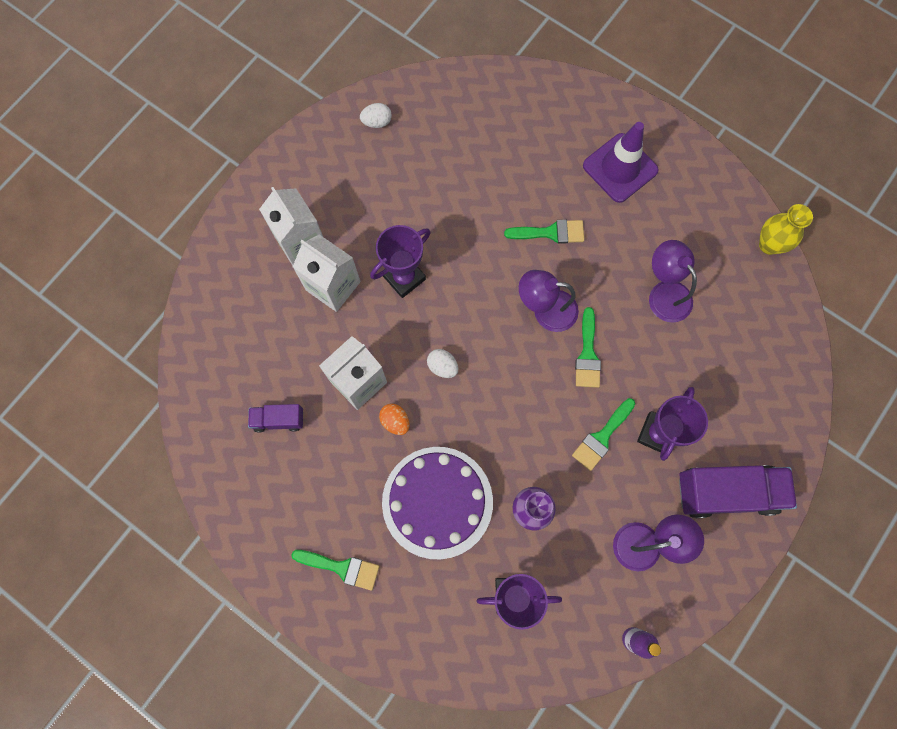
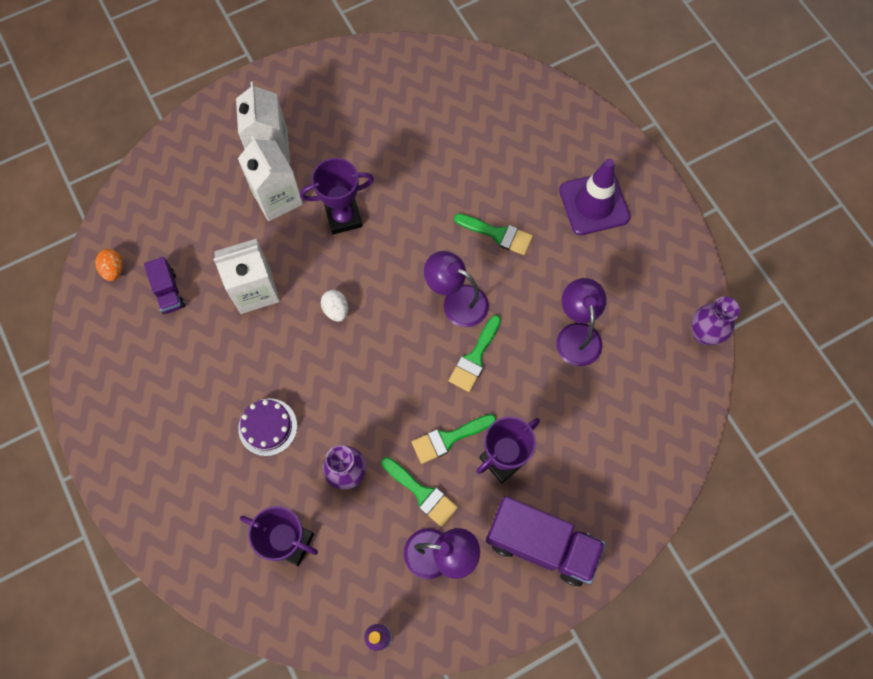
camera: 25 degrees right, 5 degrees down
purple truck [248,404,303,432] -> purple truck turned 135 degrees counterclockwise [144,257,185,314]
green brush [291,550,379,591] -> green brush moved to [382,457,458,527]
white egg [360,103,392,128] -> none
orange egg [379,404,410,435] -> orange egg moved to [95,249,123,281]
purple cake [382,447,493,560] -> purple cake [238,399,297,456], size x0.52
yellow vase [759,204,813,255] -> purple vase [691,296,740,345]

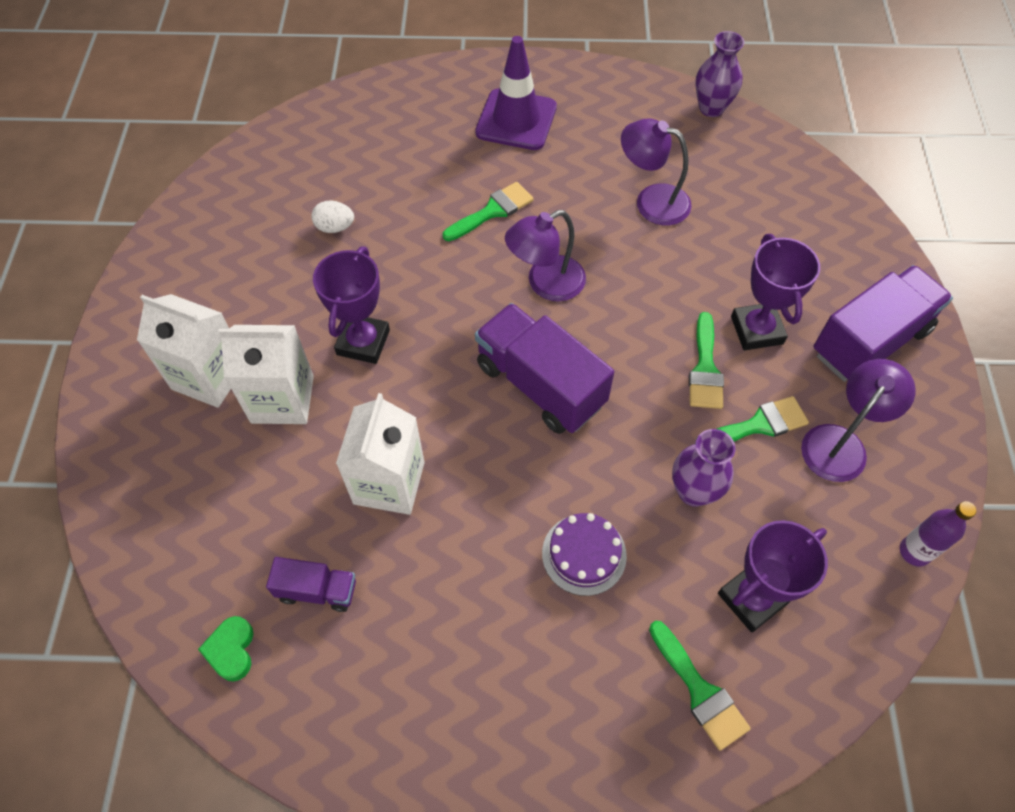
camera: 60 degrees left, 10 degrees down
orange egg [95,249,123,281] -> green heart [198,616,253,682]
white egg [321,290,348,322] -> white egg moved to [311,201,354,233]
green brush [449,315,501,392] -> green brush moved to [649,621,751,751]
none -> purple truck [475,303,614,434]

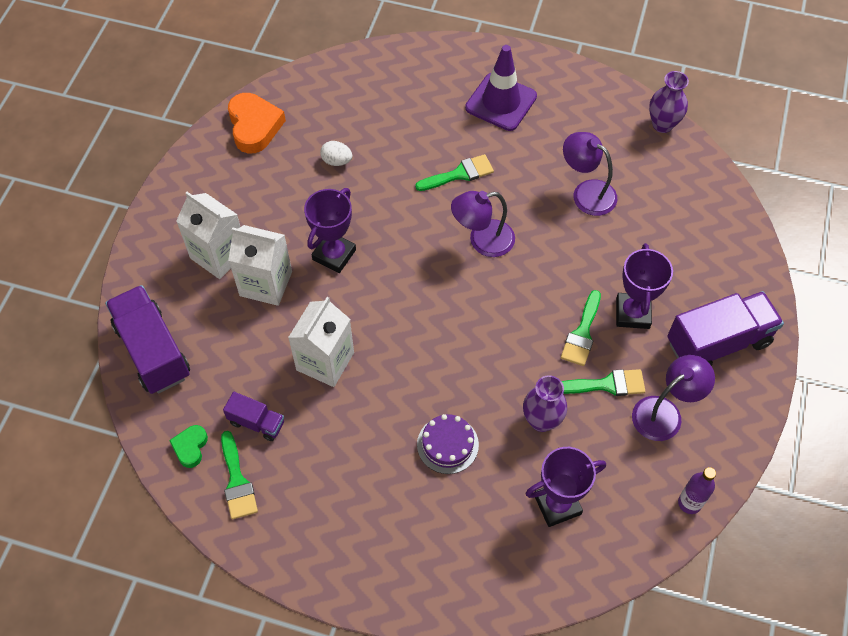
camera: 15 degrees right, 0 degrees up
purple truck [475,303,614,434] -> purple truck moved to [105,285,190,394]
green brush [649,621,751,751] -> green brush moved to [221,431,258,519]
none -> orange heart [228,93,286,154]

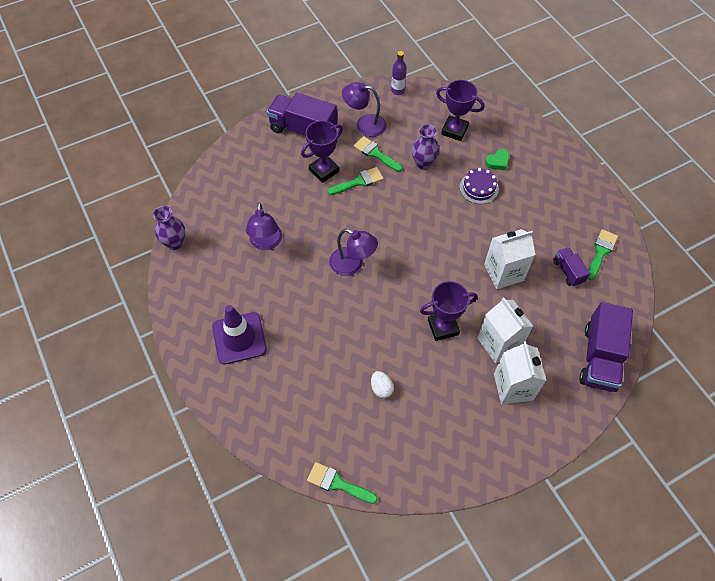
camera: 135 degrees left, 0 degrees up
green heart [169,425,208,468] -> green heart moved to [485,149,509,170]
orange heart [228,93,286,154] -> none
green brush [415,154,494,191] -> green brush moved to [307,462,378,504]

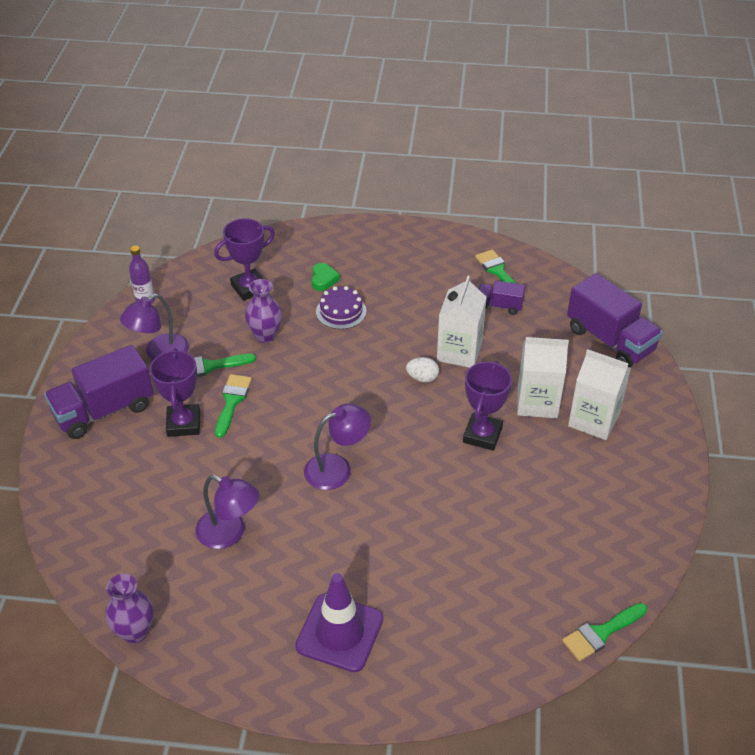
camera: 55 degrees left, 15 degrees down
white egg [371,371,394,398] -> white egg moved to [406,357,439,382]

